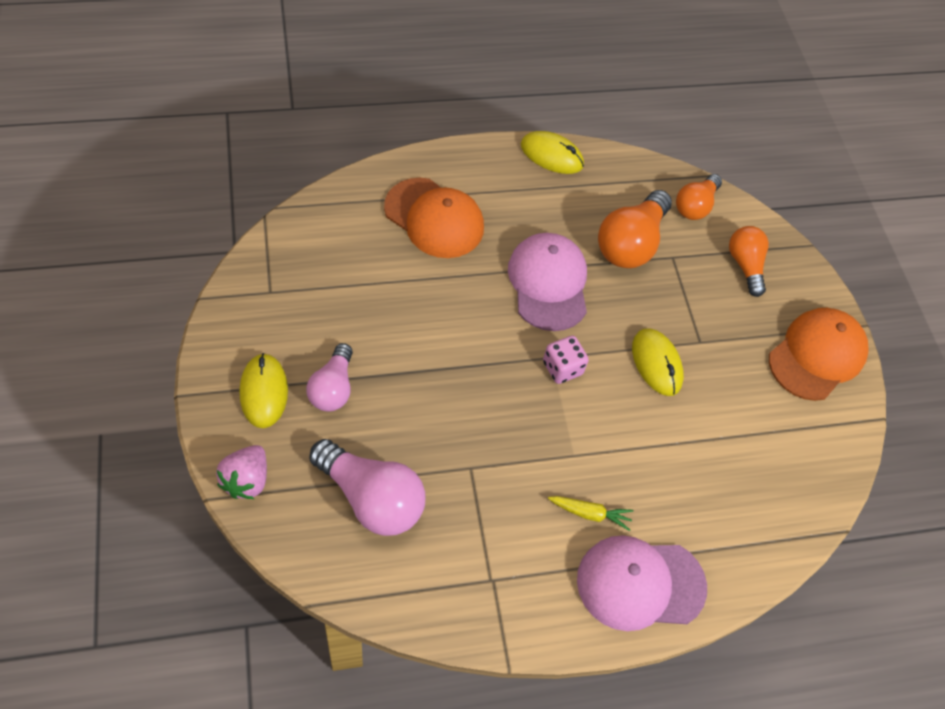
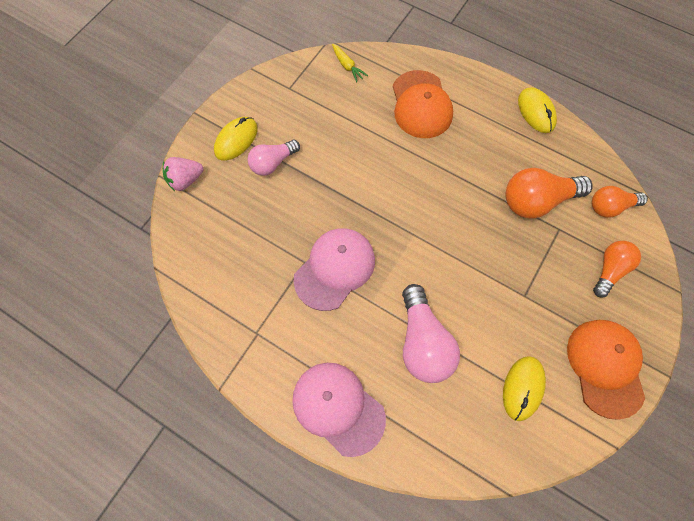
camera: 50 degrees right, 10 degrees up
pink light bulb [309,439,425,536] -> pink light bulb moved to [402,284,460,383]
pink cap [508,233,587,331] -> pink cap moved to [294,228,375,311]
pink dice [543,336,589,384] -> none
yellow carrot [548,496,634,531] -> yellow carrot moved to [332,44,368,82]
yellow mouse [632,329,684,396] -> yellow mouse moved to [503,356,546,421]
orange cap [769,308,868,401] -> orange cap turned 90 degrees counterclockwise [567,320,645,420]

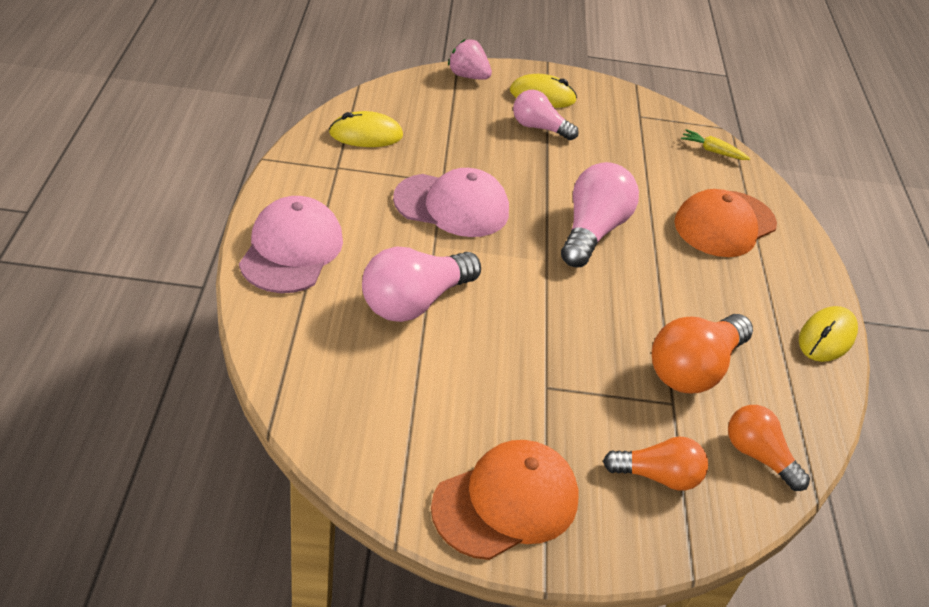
camera: 55 degrees right, 25 degrees down
yellow carrot [332,44,368,82] -> yellow carrot turned 90 degrees clockwise [681,129,750,160]
yellow mouse [503,356,546,421] -> yellow mouse moved to [329,111,403,147]
orange light bulb [506,168,592,219] -> orange light bulb turned 90 degrees counterclockwise [652,314,753,393]
none -> pink light bulb [561,162,639,267]

